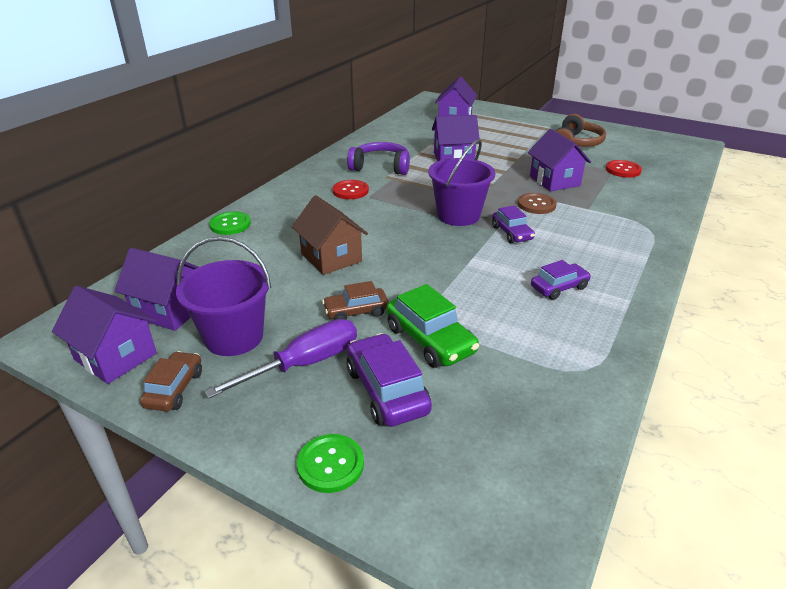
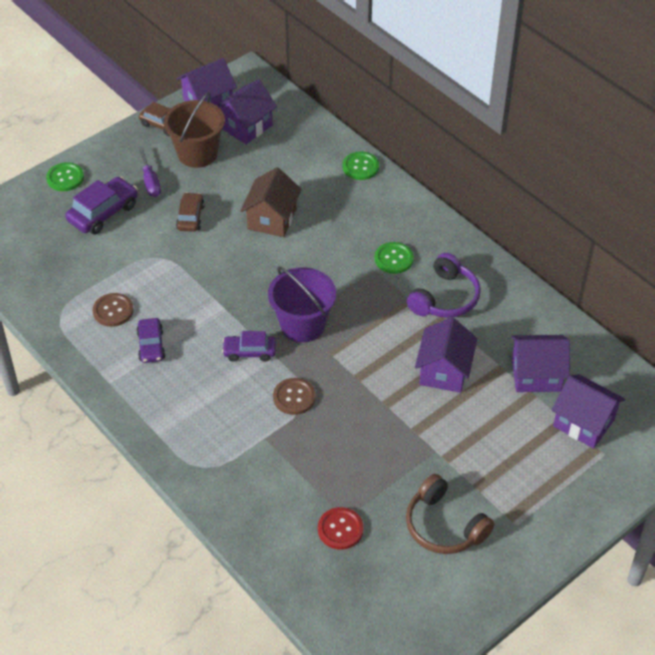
camera: 110 degrees right, 15 degrees up
purple bucket [176,237,271,356] -> brown bucket [164,92,225,168]
purple screwdriver [204,319,357,398] -> purple screwdriver [139,147,161,197], size x0.66
brown house [292,195,368,275] -> brown house turned 60 degrees counterclockwise [240,167,302,237]
red button [332,180,369,199] -> green button [375,242,414,274]
purple car [346,333,432,427] -> purple car turned 45 degrees counterclockwise [66,177,138,235]
green car [386,284,479,368] -> none
purple house [528,129,591,191] -> purple house moved to [511,335,570,392]
none -> brown button [93,293,133,327]

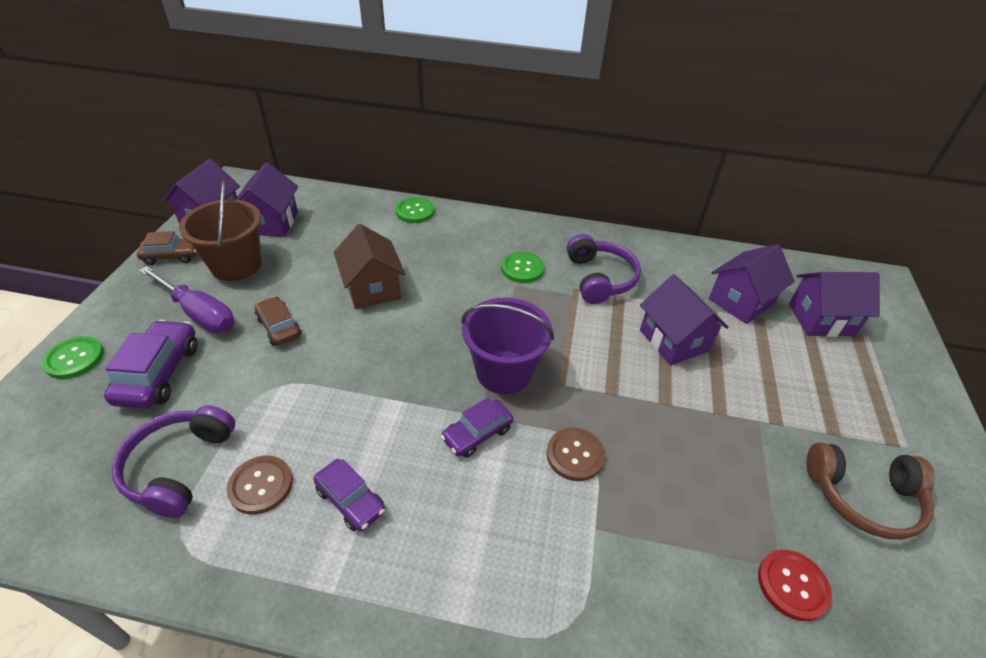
camera: 40 degrees left, 5 degrees down
purple screwdriver [139,147,161,197] -> purple screwdriver [139,266,235,334], size x1.51
none -> purple headphones [112,405,235,518]

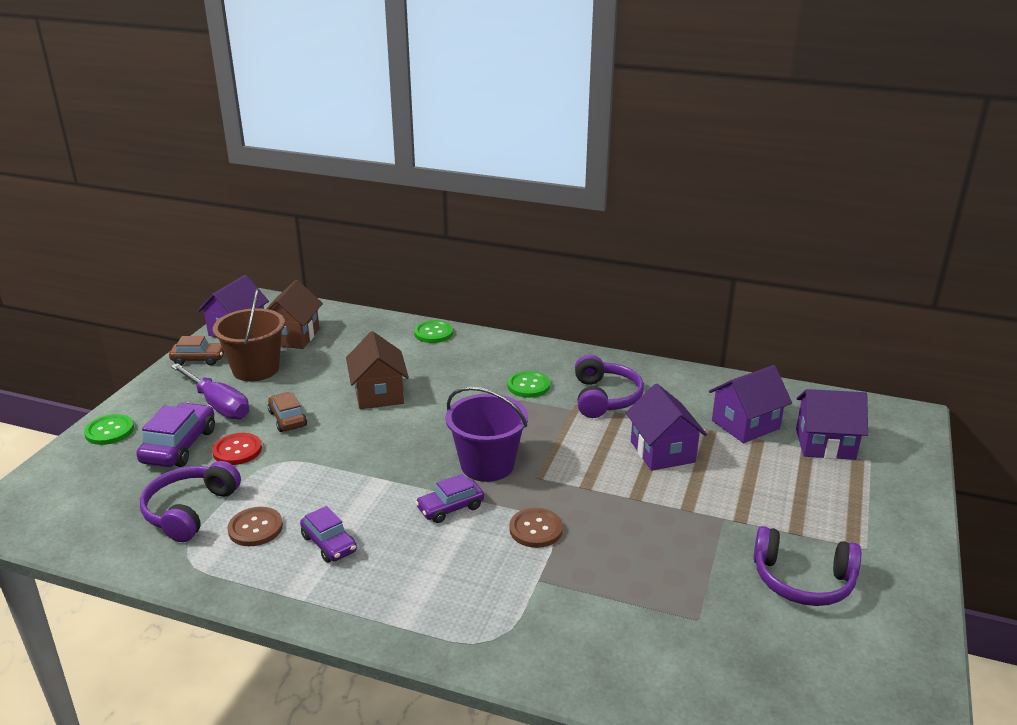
camera: 10 degrees right, 15 degrees down
purple house [235,162,298,237] -> brown house [266,280,323,349]
red button [758,550,832,621] -> red button moved to [212,433,262,465]
brown headphones [806,442,935,540] -> purple headphones [753,526,861,606]

